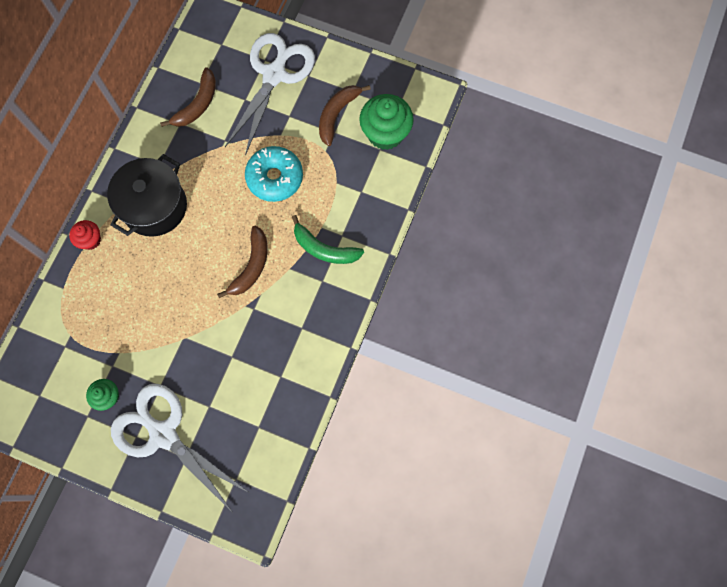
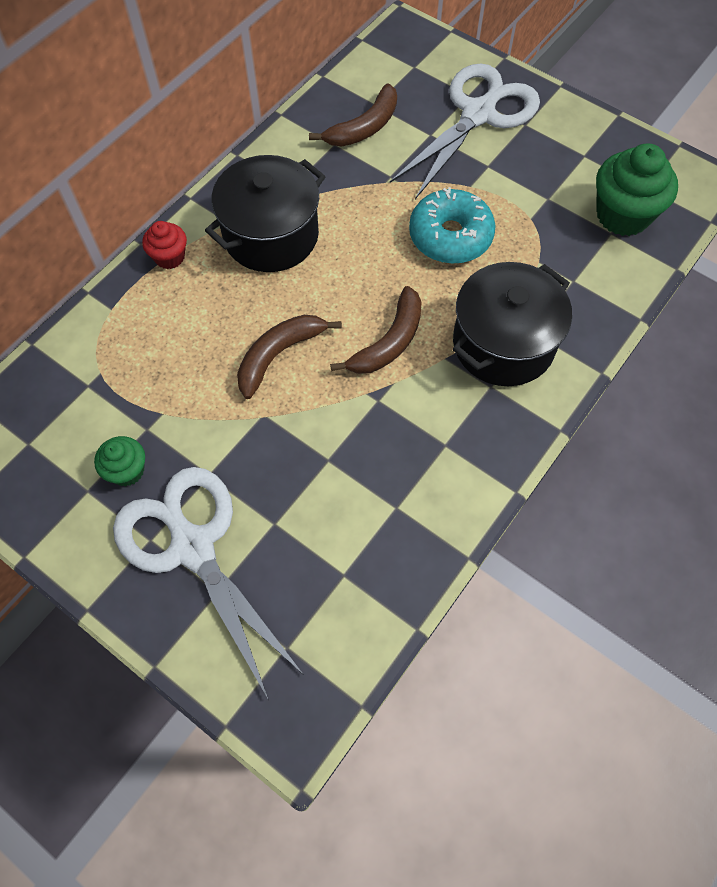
camera: 15 degrees right, 10 degrees down
green banana [292,215,364,264] -> black pot [453,262,572,386]
brown banana [319,85,371,146] -> brown banana moved to [237,315,342,399]

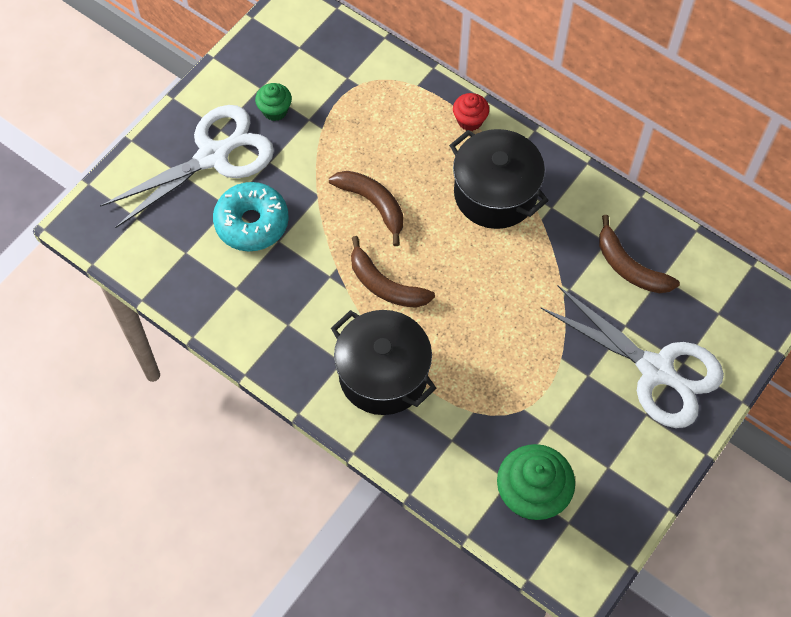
camera: 90 degrees right, 0 degrees up
turquoise donut [409,187,496,264] -> turquoise donut moved to [213,182,289,251]

